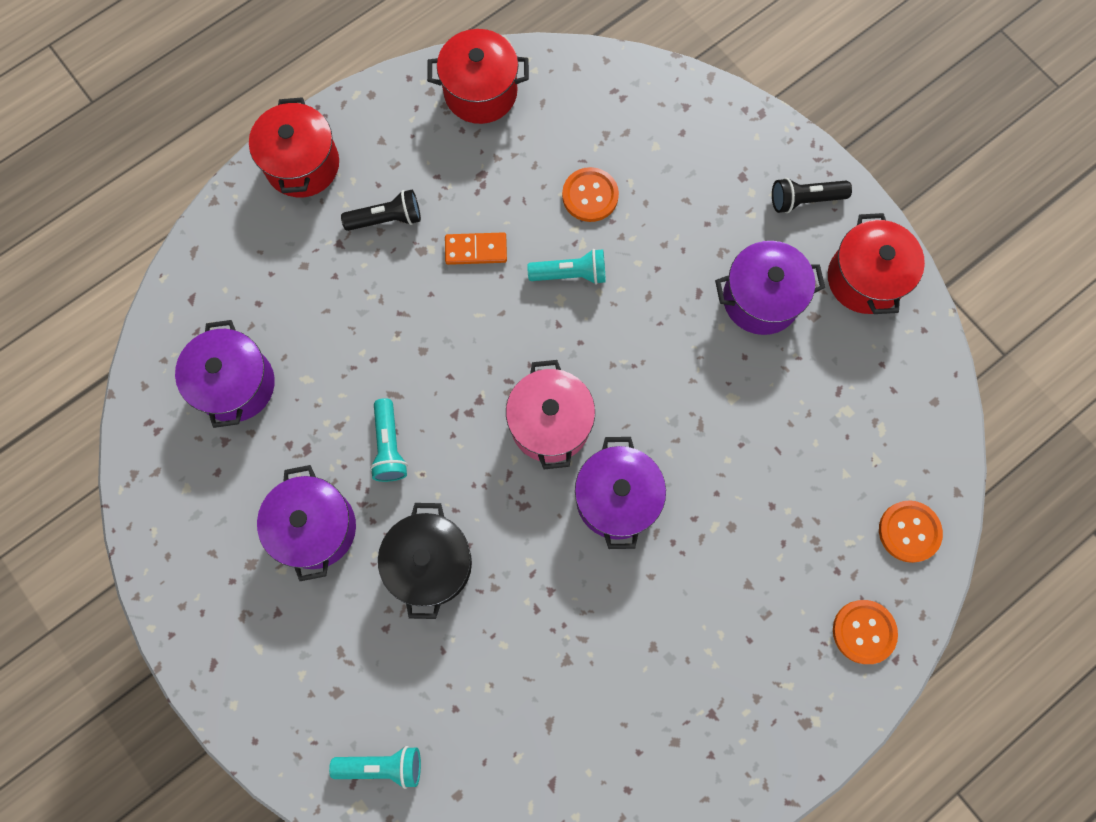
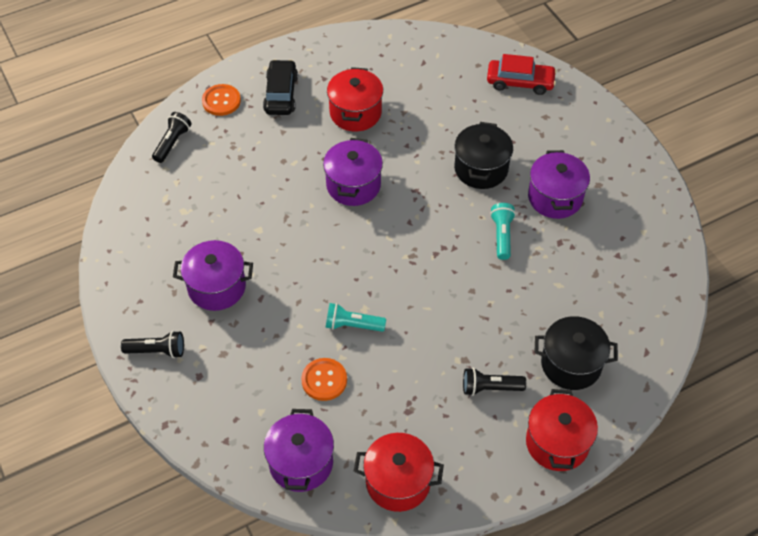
camera: 170 degrees left, 20 degrees down
purple pot [175,320,275,428] -> purple pot moved to [264,409,334,492]
turquoise flashlight [329,746,421,789] -> red car [487,54,557,95]
orange domino [445,232,507,265] -> none
pink pot [506,360,595,469] -> none
red pot [828,213,925,314] -> red pot moved to [327,67,383,132]
orange button [879,500,943,563] -> black flashlight [152,112,192,163]
none -> black car [263,59,298,115]
none -> black pot [534,316,618,390]

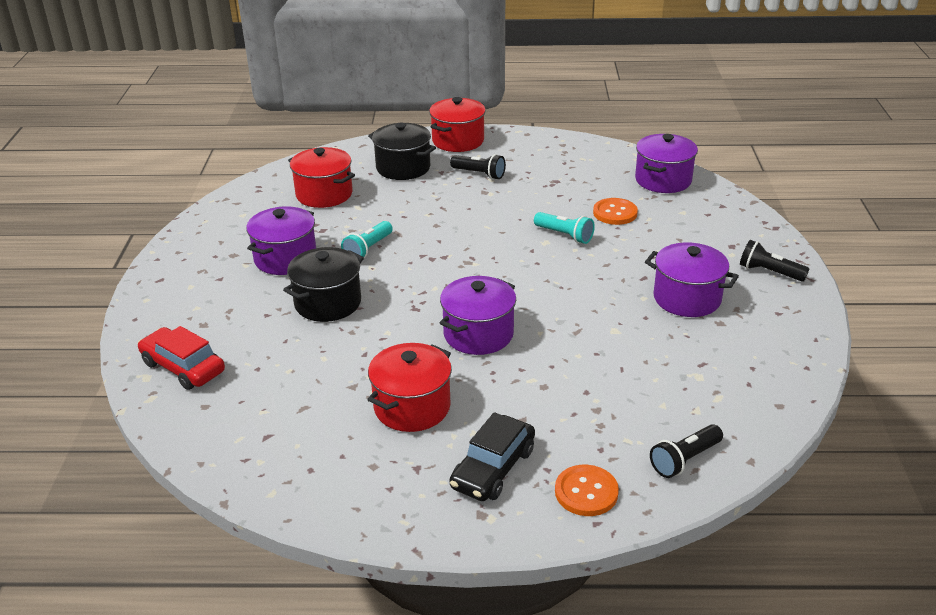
camera: 150 degrees left, 20 degrees down
red pot [354,433,444,512] -> red pot moved to [288,147,355,208]

